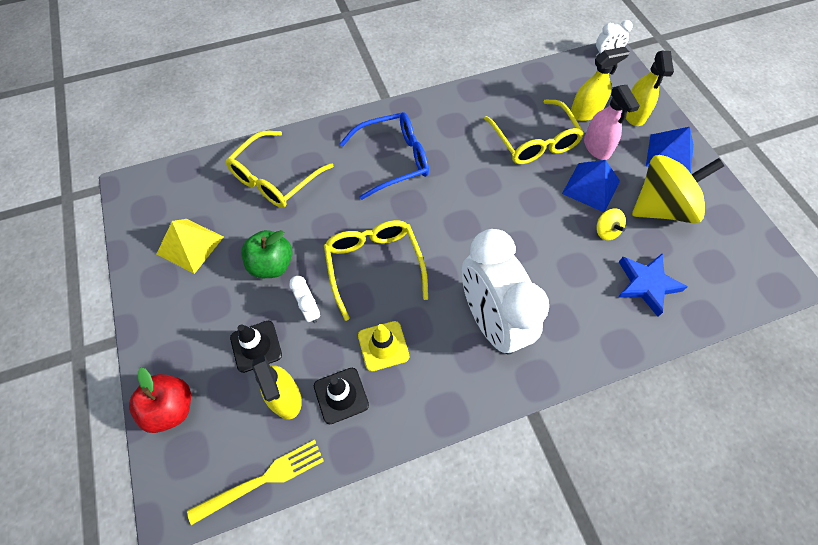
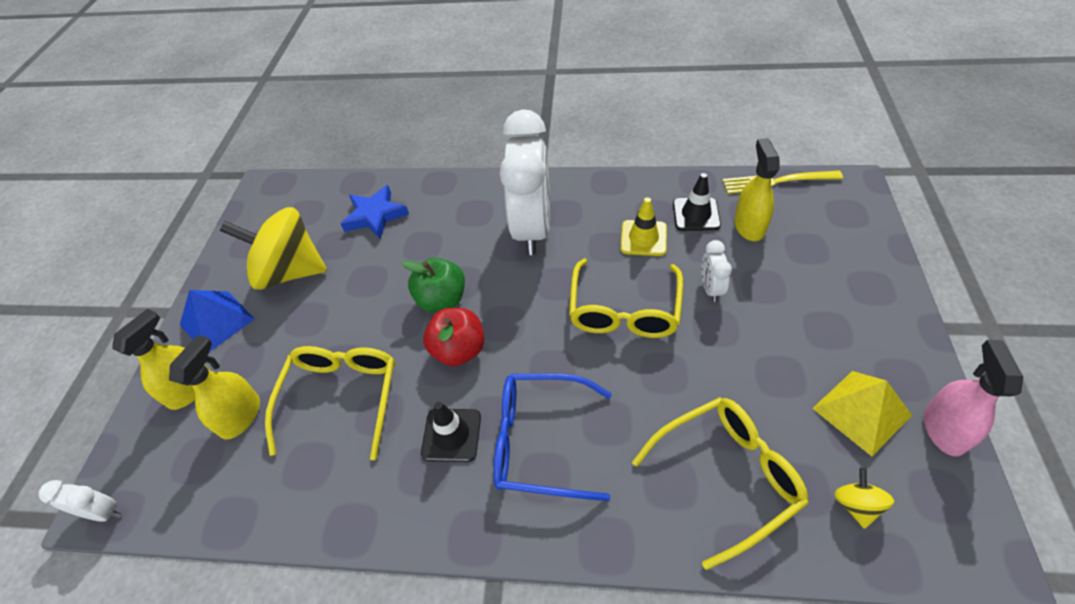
camera: 150 degrees left, 10 degrees down
red apple [129,367,191,433] -> red apple moved to [423,308,484,366]
black traffic cone [230,321,282,373] -> black traffic cone moved to [421,402,481,462]
green apple [241,230,292,278] -> green apple moved to [402,258,465,313]
blue pyramid [562,160,620,212] -> none
yellow spray bottle [571,47,629,121] -> yellow spray bottle turned 105 degrees clockwise [169,335,260,440]
pink spray bottle [584,85,640,160] -> pink spray bottle moved to [924,340,1023,457]
yellow spinning top [596,208,626,241] -> yellow spinning top moved to [834,468,894,529]

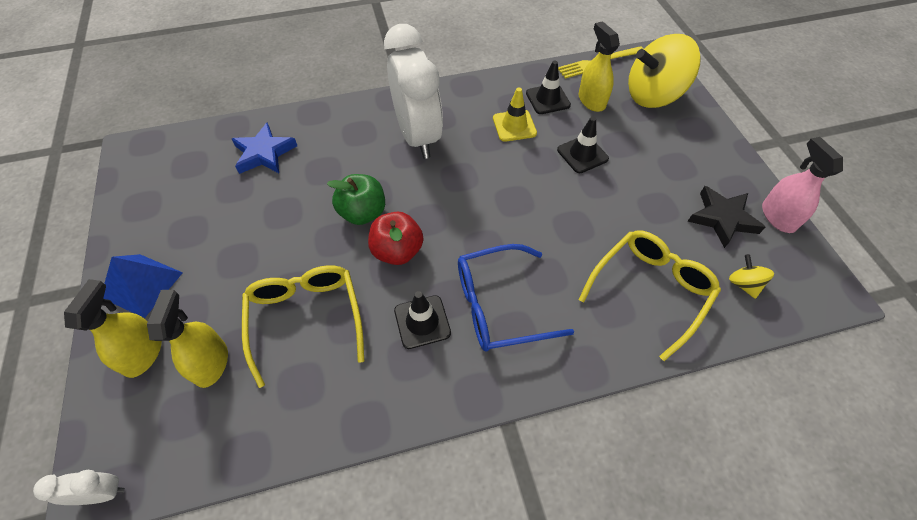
camera: 25 degrees left, 5 degrees up
yellow spinning top [220,207,327,290] -> yellow spinning top moved to [628,34,701,108]
yellow glasses [569,259,683,338] -> none
white clock [701,240,732,302] -> black traffic cone [557,117,609,173]
yellow pyramid [812,371,912,456] -> black star [688,186,765,248]

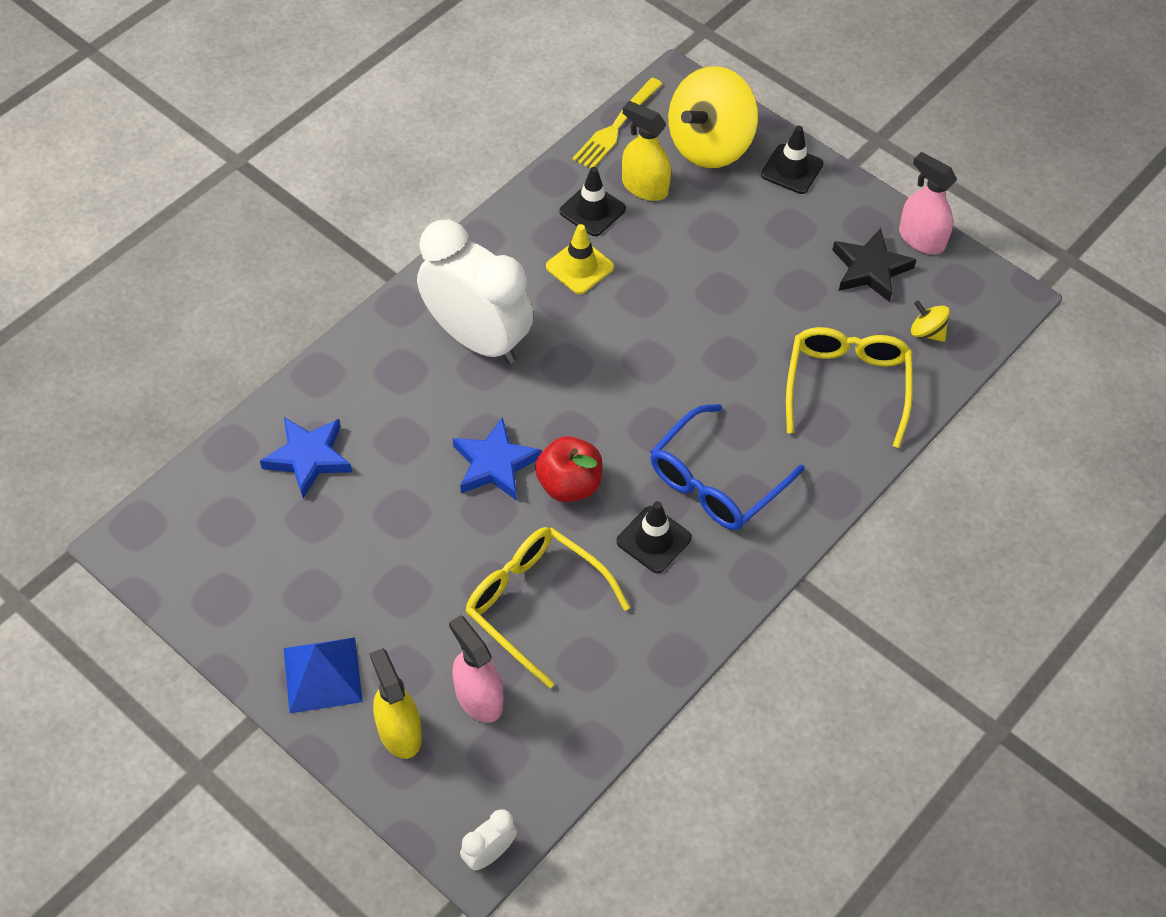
camera: 35 degrees left, 0 degrees up
yellow spray bottle [147,290,228,388] -> pink spray bottle [449,615,503,723]
green apple [327,174,385,225] -> blue star [453,417,542,501]
black traffic cone [557,117,609,173] -> black traffic cone moved to [761,126,823,194]

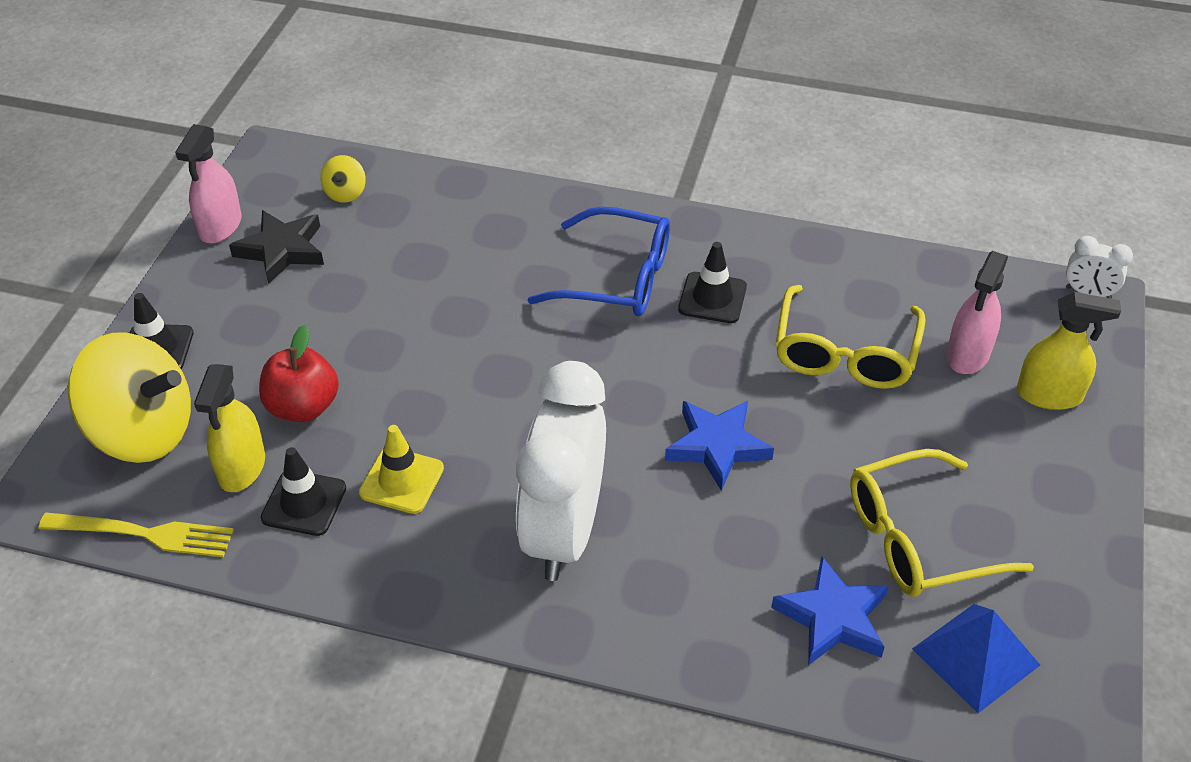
camera: 115 degrees left, 10 degrees down
blue pyramid [284,637,363,713] -> blue pyramid moved to [912,604,1040,713]
yellow spray bottle [369,648,422,759] -> yellow spray bottle turned 120 degrees counterclockwise [1017,292,1121,410]
red apple [535,436,603,502] -> red apple moved to [259,325,339,422]
yellow glasses [786,327,913,448] -> yellow glasses moved to [850,449,1034,597]

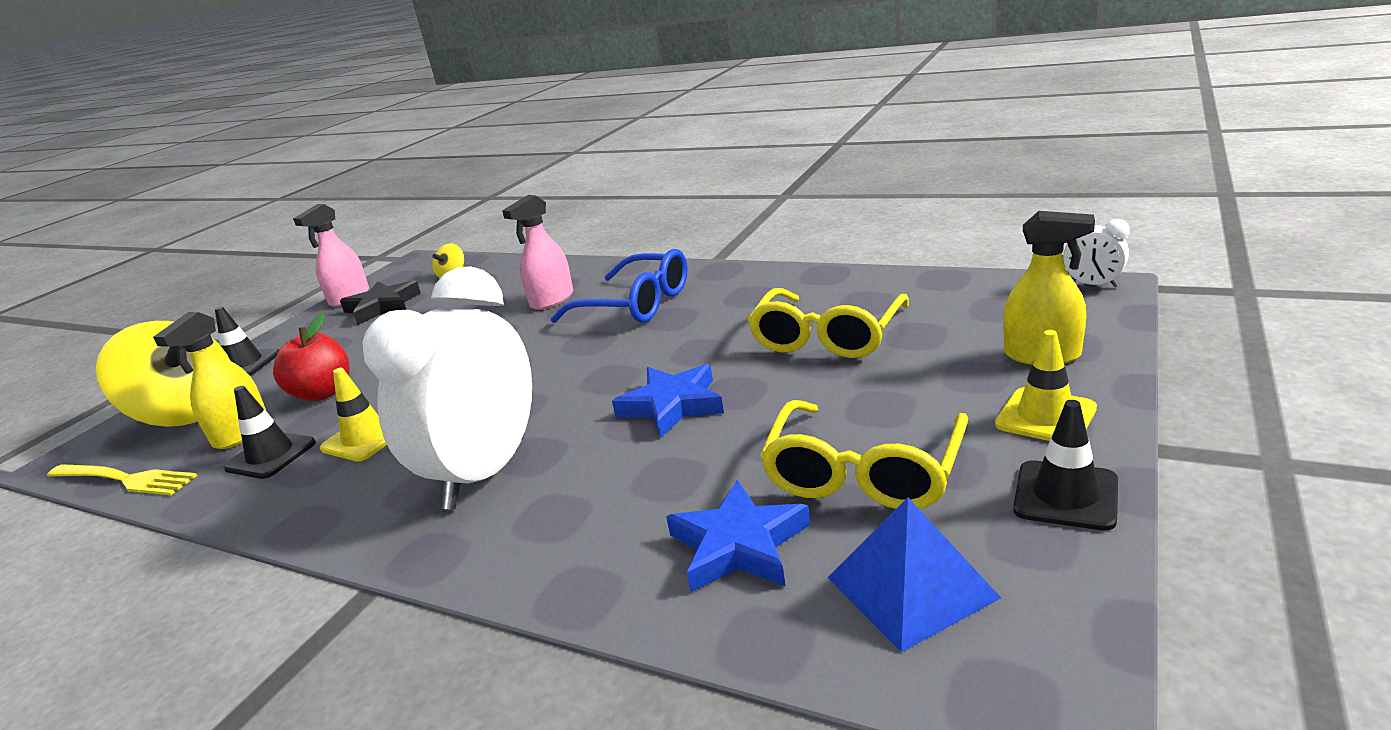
camera: 15 degrees right, 20 degrees down
black traffic cone [678,242,747,323] -> black traffic cone moved to [1013,400,1118,531]
yellow glasses [850,449,1034,597] -> yellow glasses turned 60 degrees counterclockwise [760,400,968,509]
pink spray bottle [946,251,1008,374] -> pink spray bottle moved to [502,195,573,310]
none -> yellow traffic cone [995,330,1097,441]

